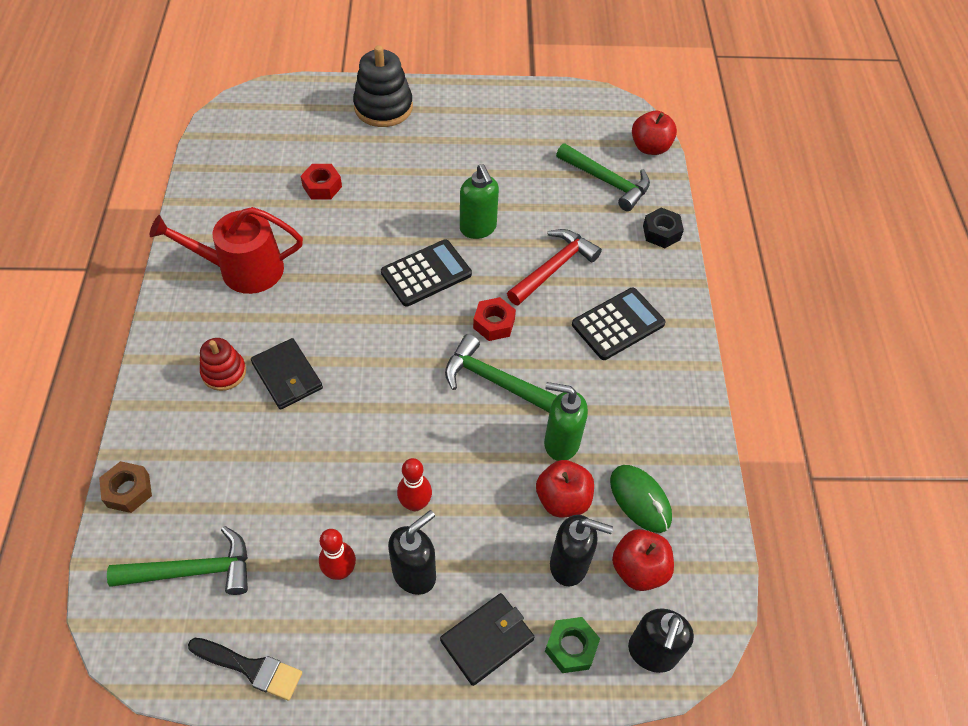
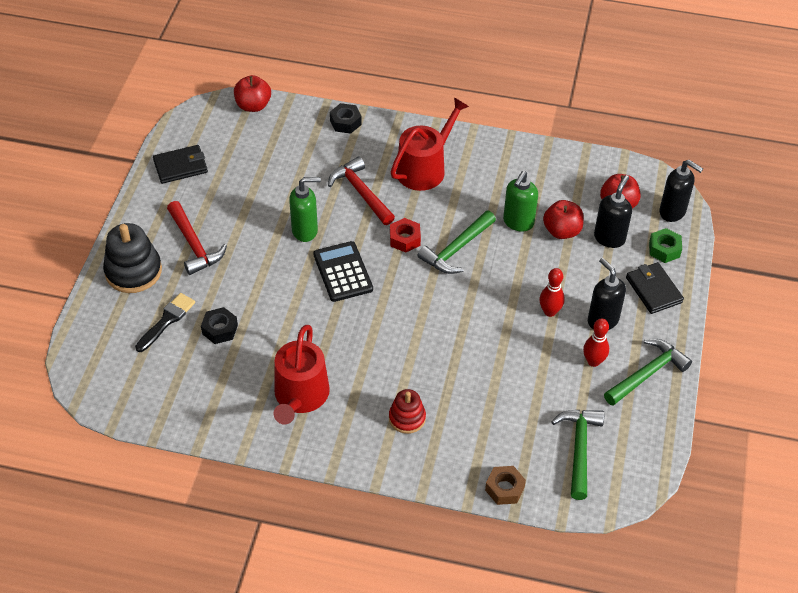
camera: 75 degrees left, 5 degrees down
black brush [188,638,302,701] -> black brush moved to [135,293,195,352]
black wallet [251,338,323,410] -> black wallet moved to [153,145,208,184]
red nut [301,164,342,199] -> black nut [201,307,238,344]
green hammer [556,143,650,211] -> green hammer moved to [604,339,692,406]
black calculator [572,288,666,360] -> red watering can [391,97,469,191]
green mouse [610,465,672,533] -> none
none -> red hammer [167,201,227,275]

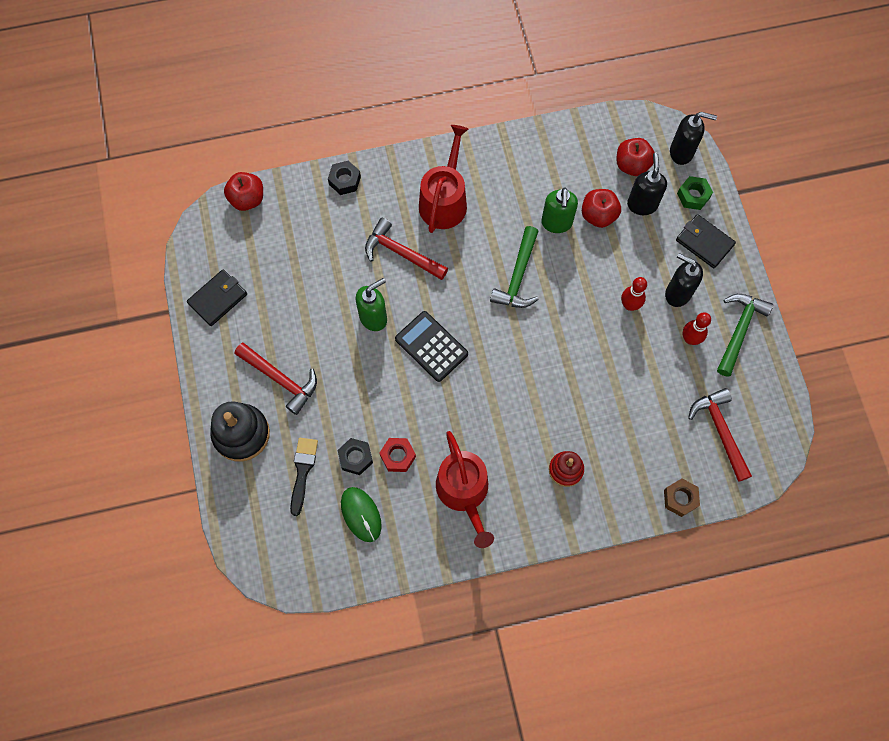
camera: 25 degrees left, 20 degrees up
red nut [390,218,421,253] -> red nut moved to [379,438,416,472]
green hammer [551,410,604,500] -> red hammer [688,388,752,482]
none -> green mouse [341,487,382,542]

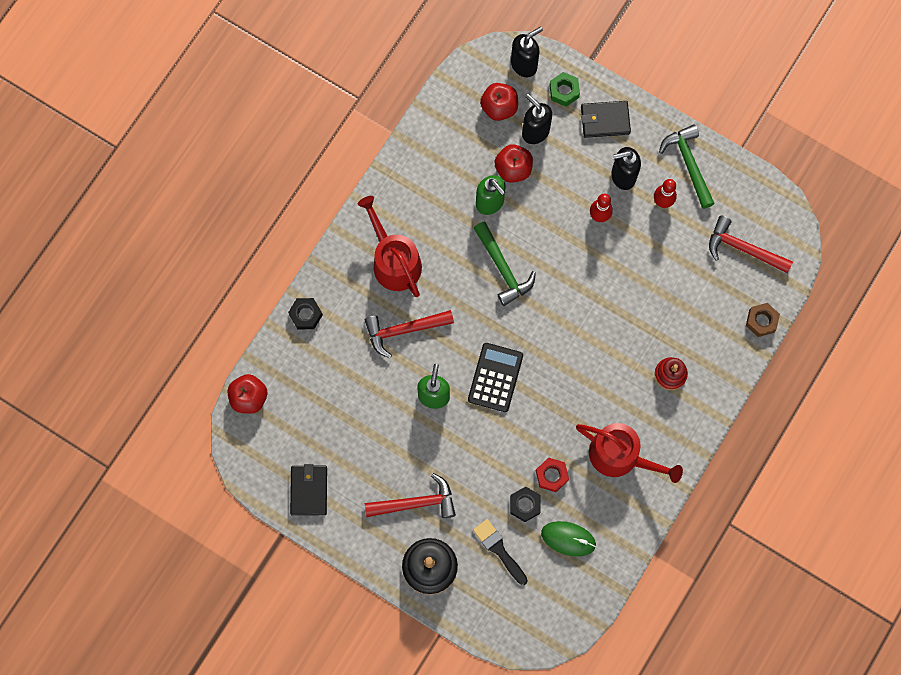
camera: 45 degrees left, 5 degrees up
black calculator [395,311,468,382] -> black calculator turned 105 degrees clockwise [468,343,523,412]

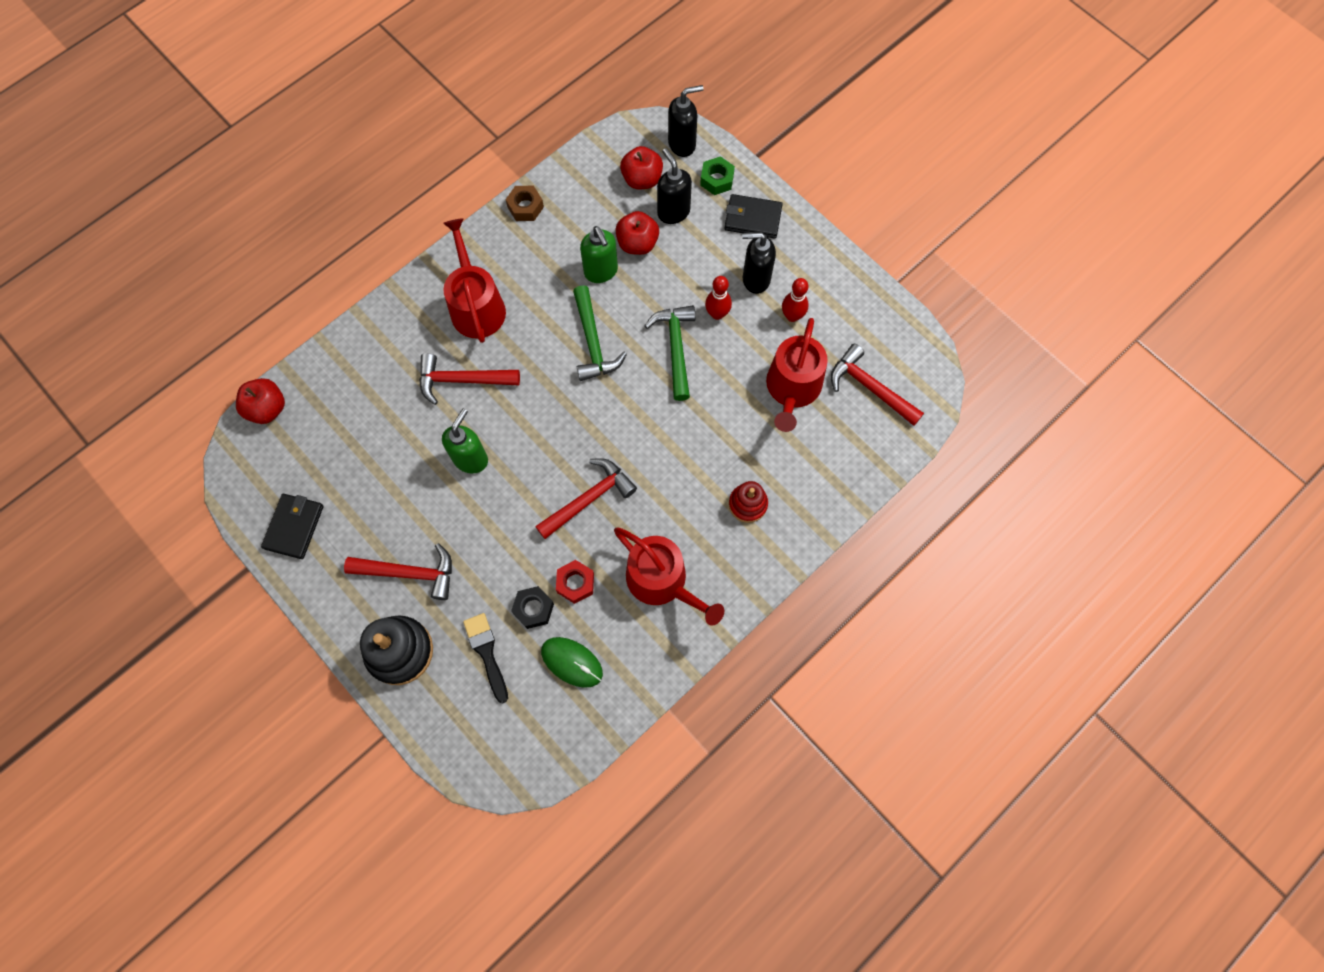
camera: 15 degrees right, 5 degrees down
black nut [288,298,323,329] -> none
black calculator [468,343,523,412] -> none
green hammer [659,124,715,209] -> green hammer moved to [645,305,696,401]
brown nut [746,303,780,337] -> brown nut moved to [505,186,544,221]
none -> red hammer [535,458,637,539]
none -> red watering can [766,318,828,432]

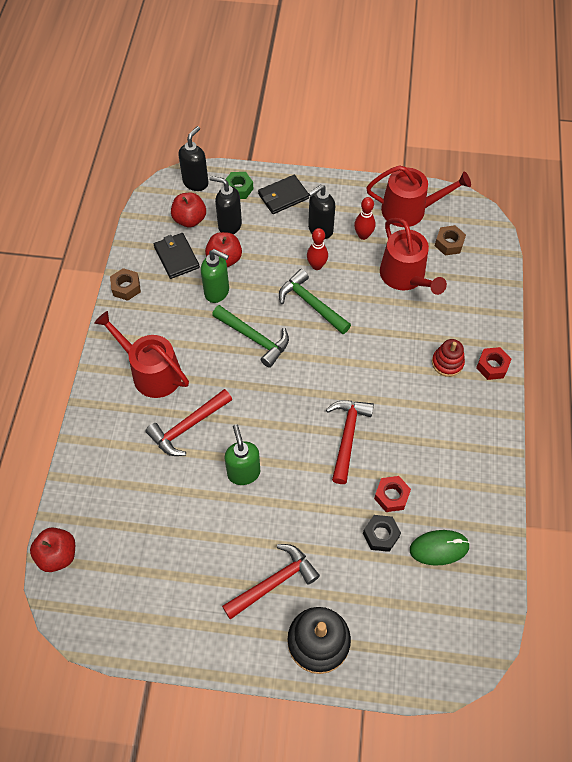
camera: 40 degrees left, 10 degrees down
black wallet [261,494,323,559] -> black wallet moved to [154,233,200,279]
black brush [463,613,508,703] -> none
red watering can [614,528,724,626] -> red watering can moved to [366,165,471,227]
red hammer [831,344,924,426] -> brown nut [435,225,466,256]
none -> red nut [476,347,511,380]

